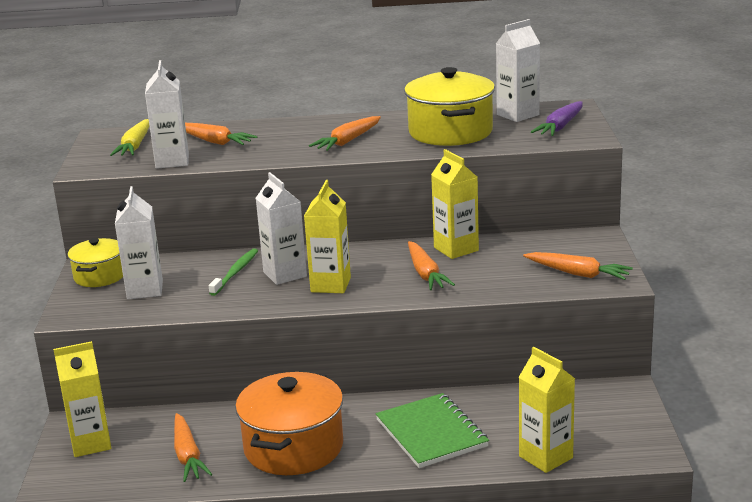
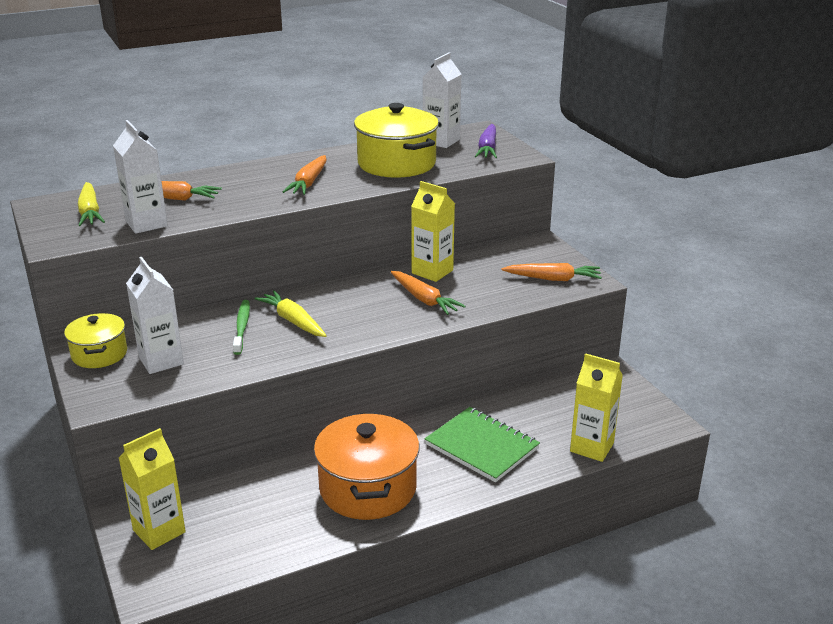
camera: 25 degrees left, 5 degrees up
orange carrot [174,413,212,482] -> none
white carton [256,172,307,285] -> yellow carrot [255,290,327,337]
yellow carton [304,180,351,293] -> none

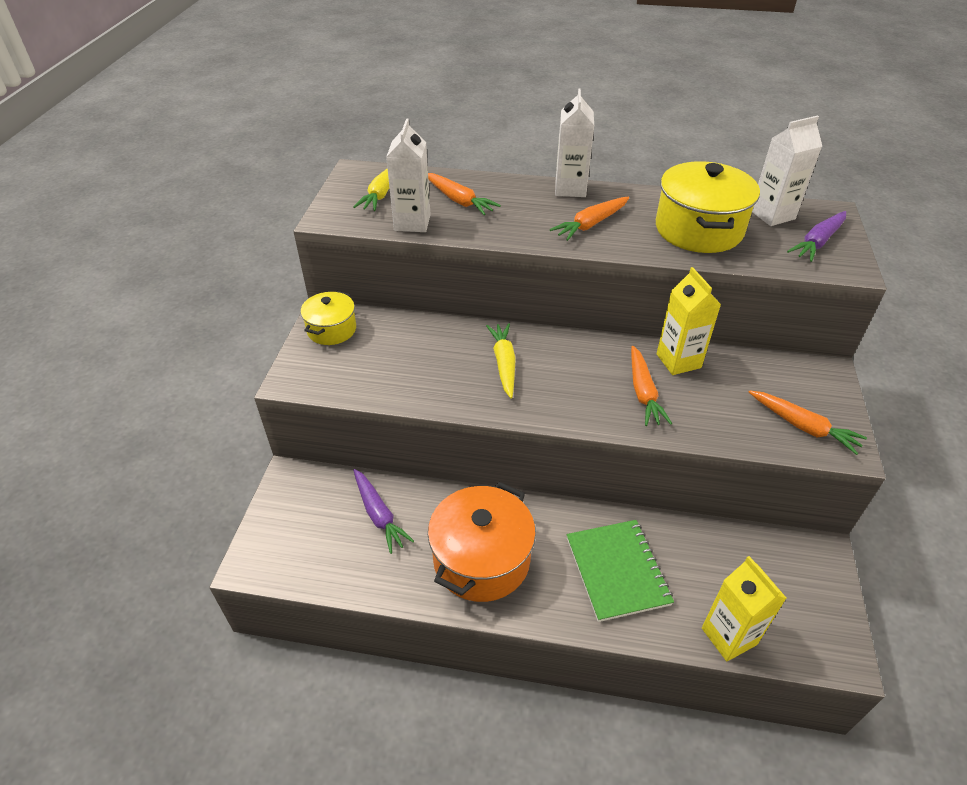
camera: 35 degrees right, 15 degrees up
yellow carton [119,428,186,550] -> none
white carton [126,257,184,374] -> white carton moved to [555,88,594,197]
green toothbrush [233,300,250,355] -> none
none -> purple carrot [353,469,414,554]

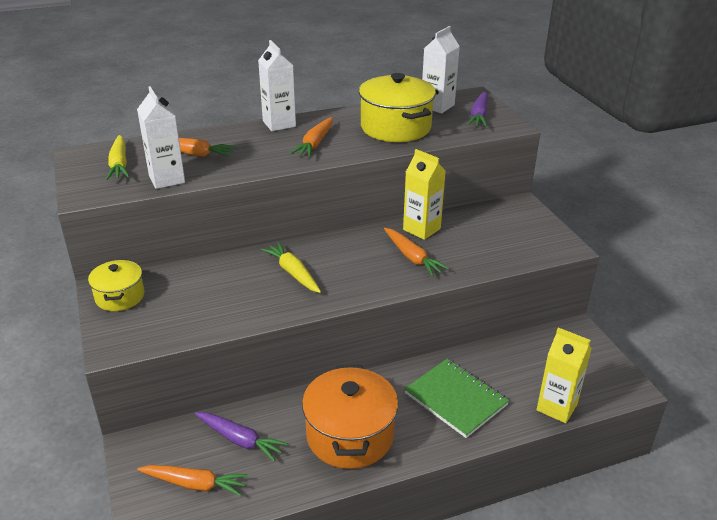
camera: 30 degrees left, 10 degrees down
orange carrot [749,390,867,455] -> orange carrot moved to [137,465,248,496]

